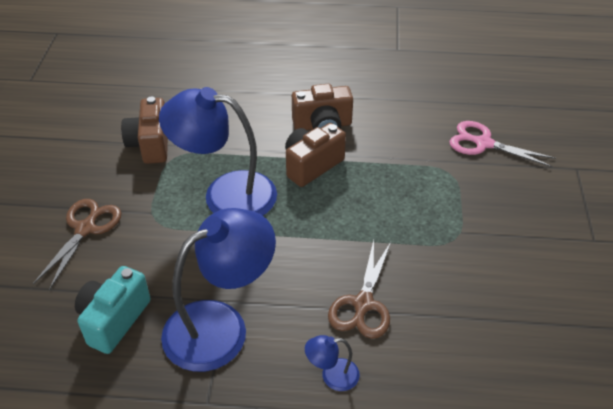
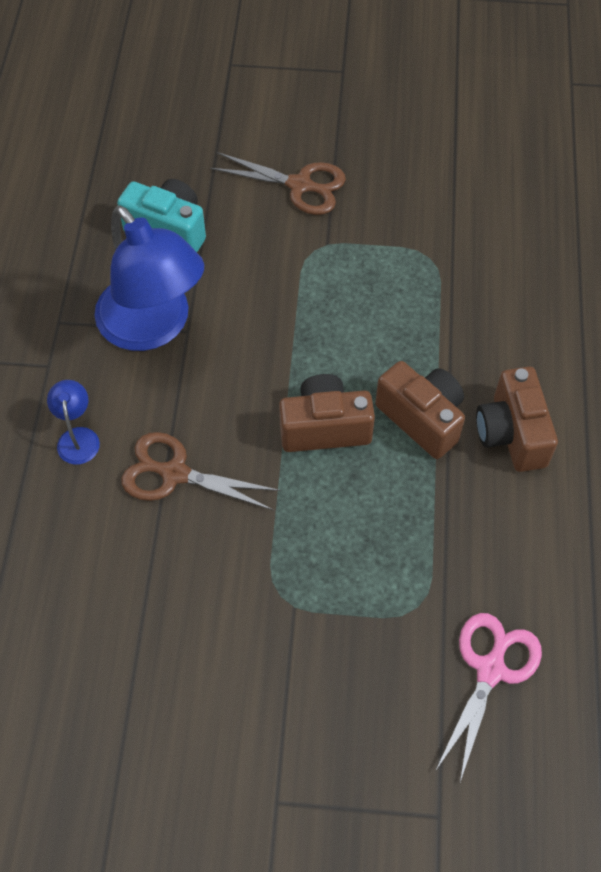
camera: 90 degrees right, 15 degrees up
brown camera [121,96,168,164] -> brown camera moved to [279,374,375,452]
blue lamp [159,87,277,216] -> none

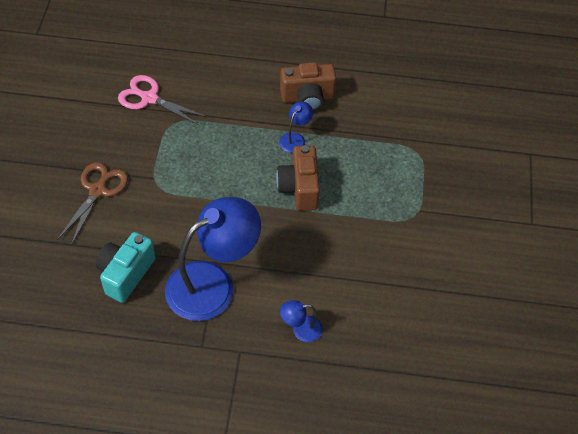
camera: 90 degrees left, 5 degrees down
brown scissors [121,432,281,511] -> none
brown camera [375,361,465,459] -> blue lamp [279,102,313,153]
pink scissors [436,613,542,782] -> pink scissors moved to [118,75,207,126]

